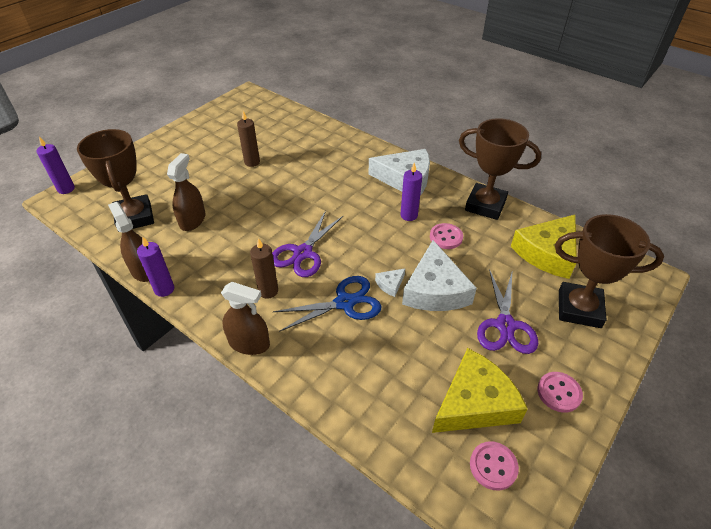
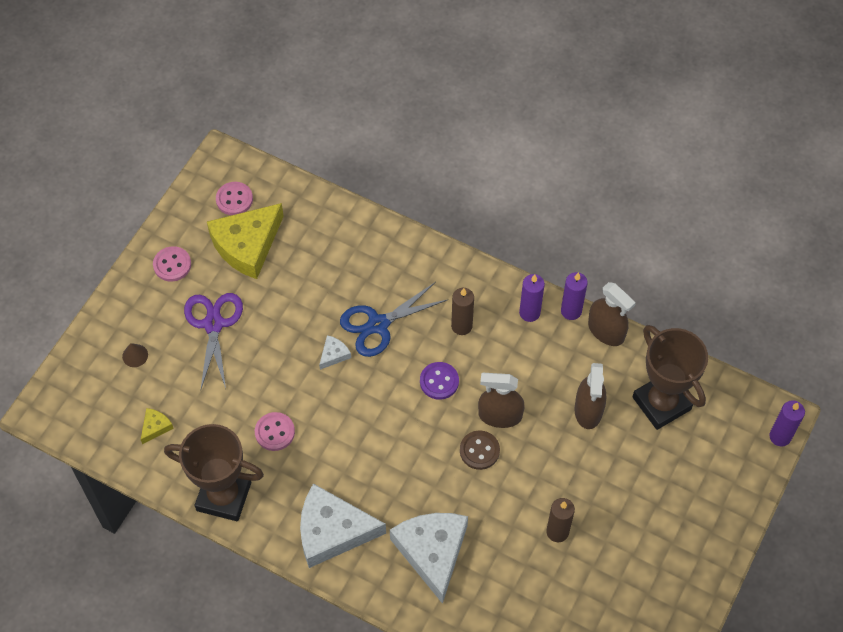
camera: 170 degrees right, 15 degrees up
brown spray bottle [221,282,270,355] -> brown spray bottle moved to [478,373,525,428]
purple scissors [272,211,344,277] -> purple button [420,362,459,400]
purple candle [400,162,422,221] -> purple candle moved to [519,274,545,322]
white cheese [402,240,477,311] -> white cheese moved to [390,513,468,604]
yellow cheese [511,215,577,279] -> yellow cheese [141,408,174,444], size x0.42
brown trophy [555,214,664,328] -> brown cone [122,343,148,367]
none -> brown button [460,430,500,470]

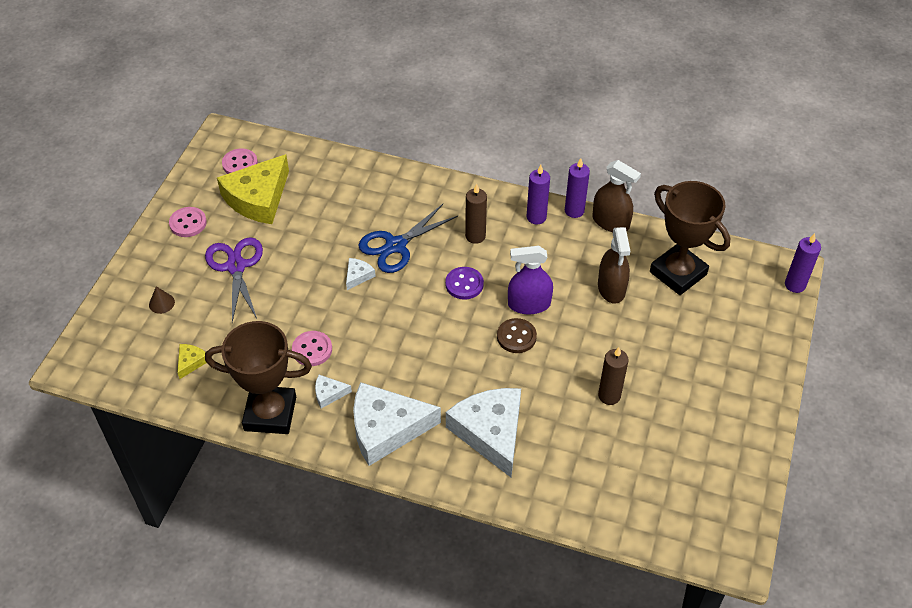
camera: 10 degrees left, 10 degrees down
brown spray bottle [478,373,525,428] -> purple spray bottle [508,246,553,314]
none -> white cheese [315,375,352,408]

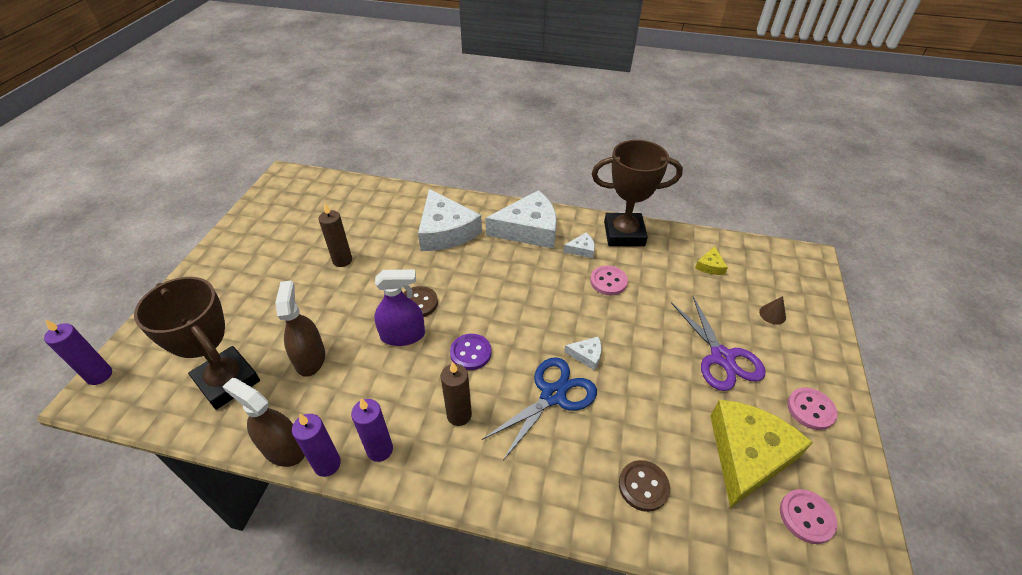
camera: 175 degrees right, 5 degrees down
white cheese [346,258,376,290] -> white cheese turned 105 degrees counterclockwise [564,337,601,370]
none -> brown button [619,460,670,512]

